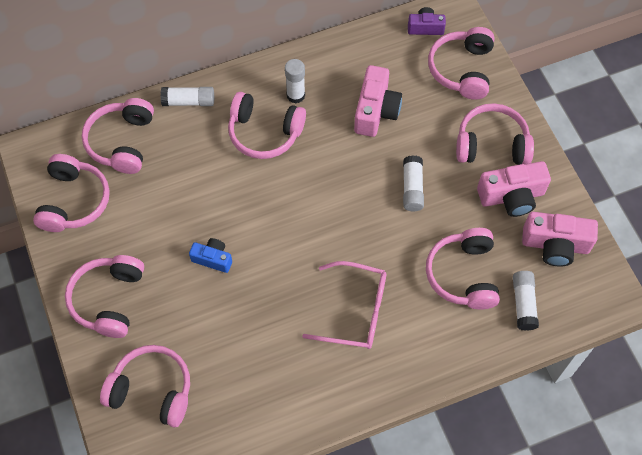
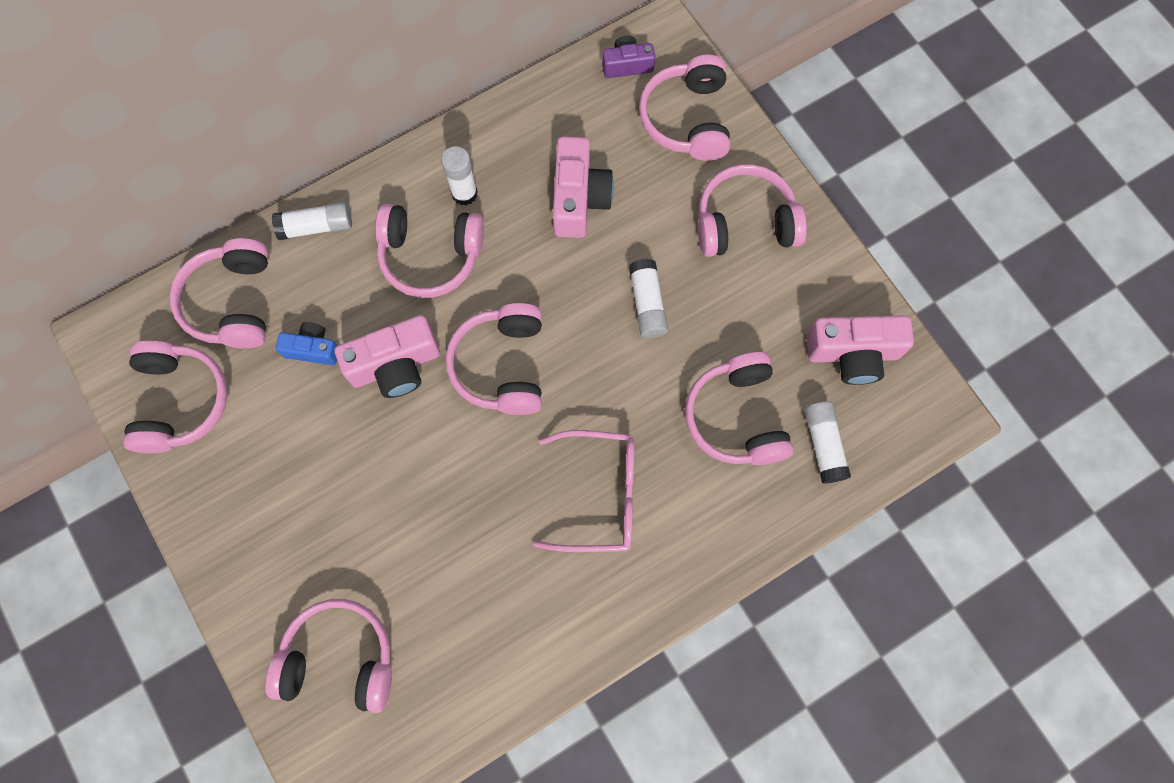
camera: 10 degrees left, 10 degrees up
pink headphones [65,255,144,338] -> pink headphones moved to [446,303,542,415]
blue camera [189,238,232,273] -> blue camera moved to [276,322,337,365]
pink camera [477,161,551,217] -> pink camera moved to [335,315,440,398]

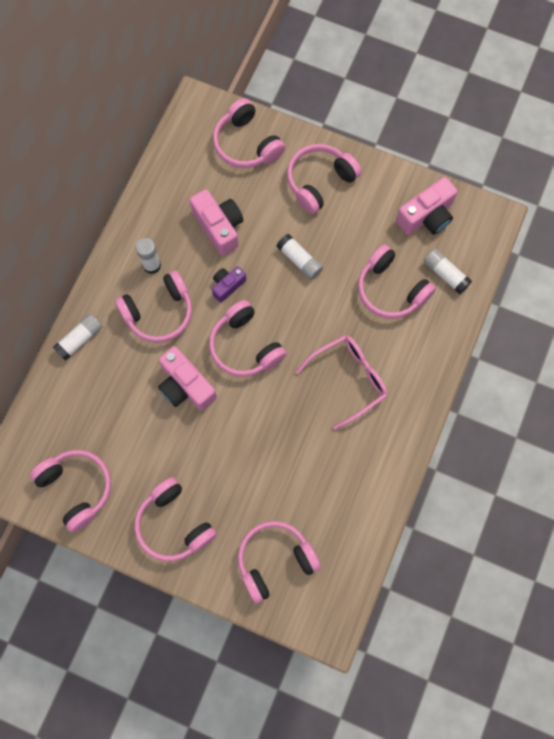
camera: 35 degrees left, 0 degrees up
pink headphones [170,238,268,349] -> pink headphones moved to [135,477,217,561]
blue camera [276,322,337,365] -> none
pink camera [335,315,440,398] -> pink camera turned 105 degrees clockwise [158,346,217,411]
purple camera [602,35,655,78] -> purple camera moved to [212,266,246,303]

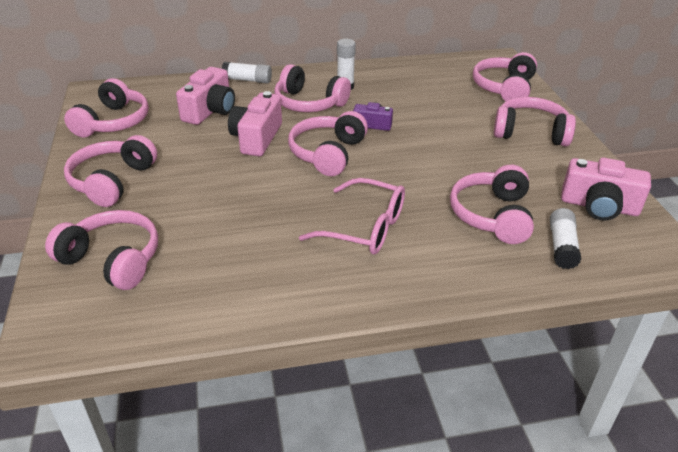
camera: 55 degrees right, 35 degrees down
pink camera [190,189,243,256] -> pink camera moved to [176,67,235,125]
white glue stick [276,234,323,280] -> none

